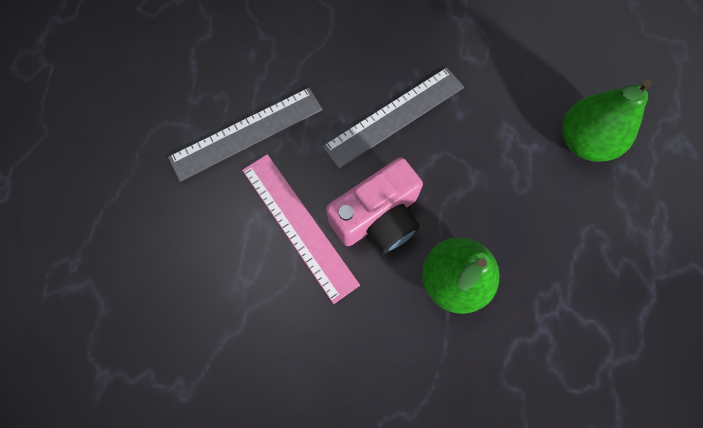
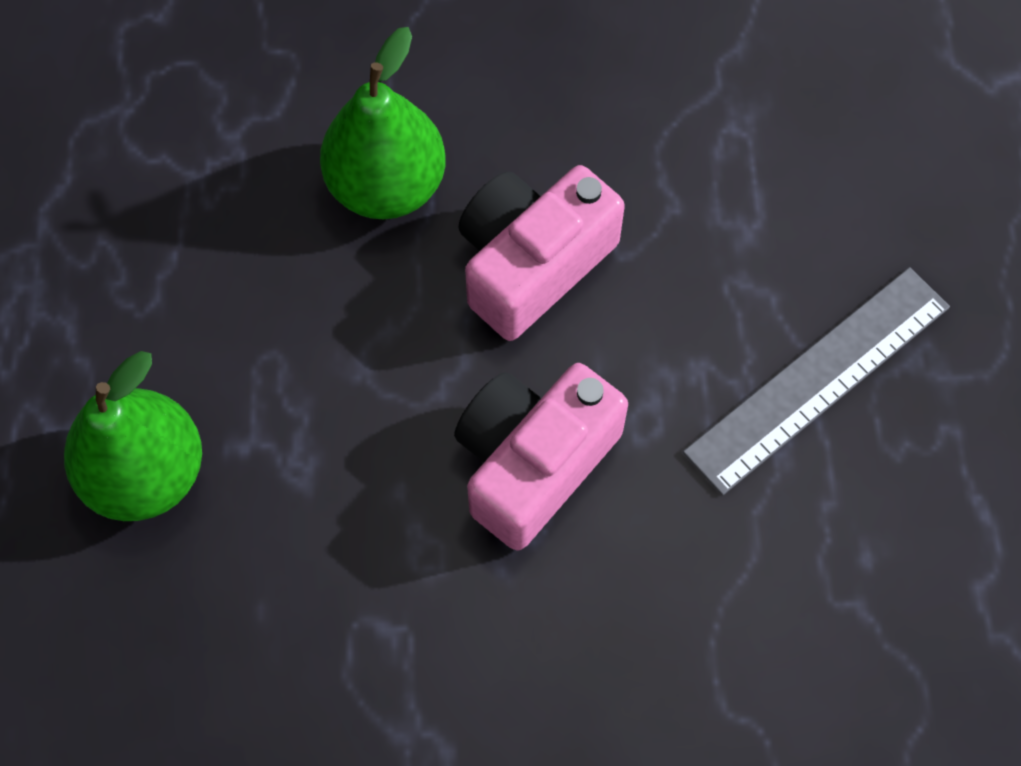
camera: 170 degrees right, 5 degrees down
pink ruler [242,154,360,304] -> none
grey ruler [322,67,464,169] -> pink camera [454,363,628,550]

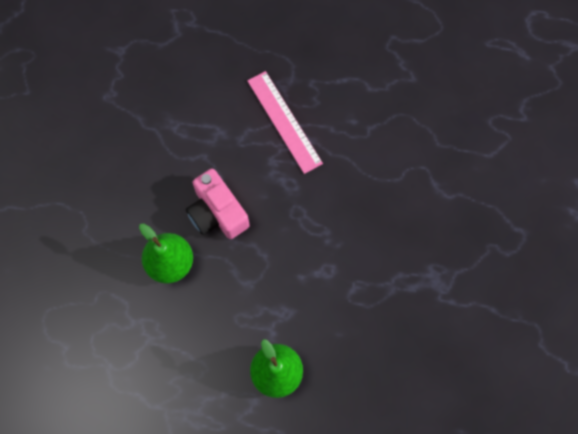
camera: 80 degrees left, 5 degrees up
pink camera [454,363,628,550] -> none
grey ruler [683,267,950,496] -> pink ruler [247,71,323,174]

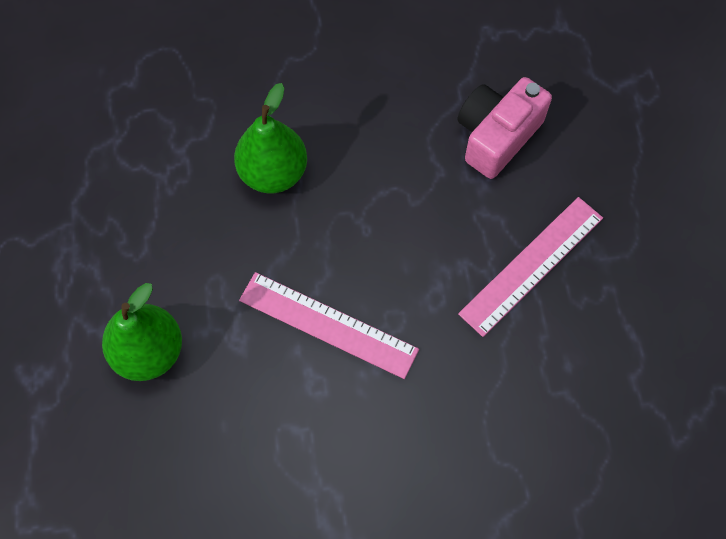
camera: 75 degrees right, 5 degrees down
pink camera [186,169,249,239] -> pink camera moved to [457,77,552,179]
none -> pink ruler [239,272,419,379]

